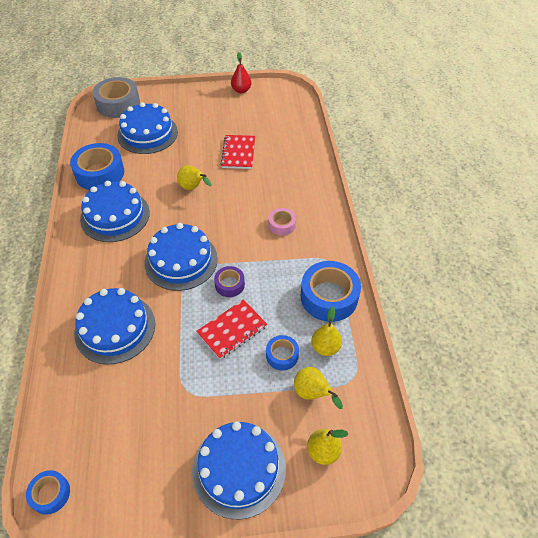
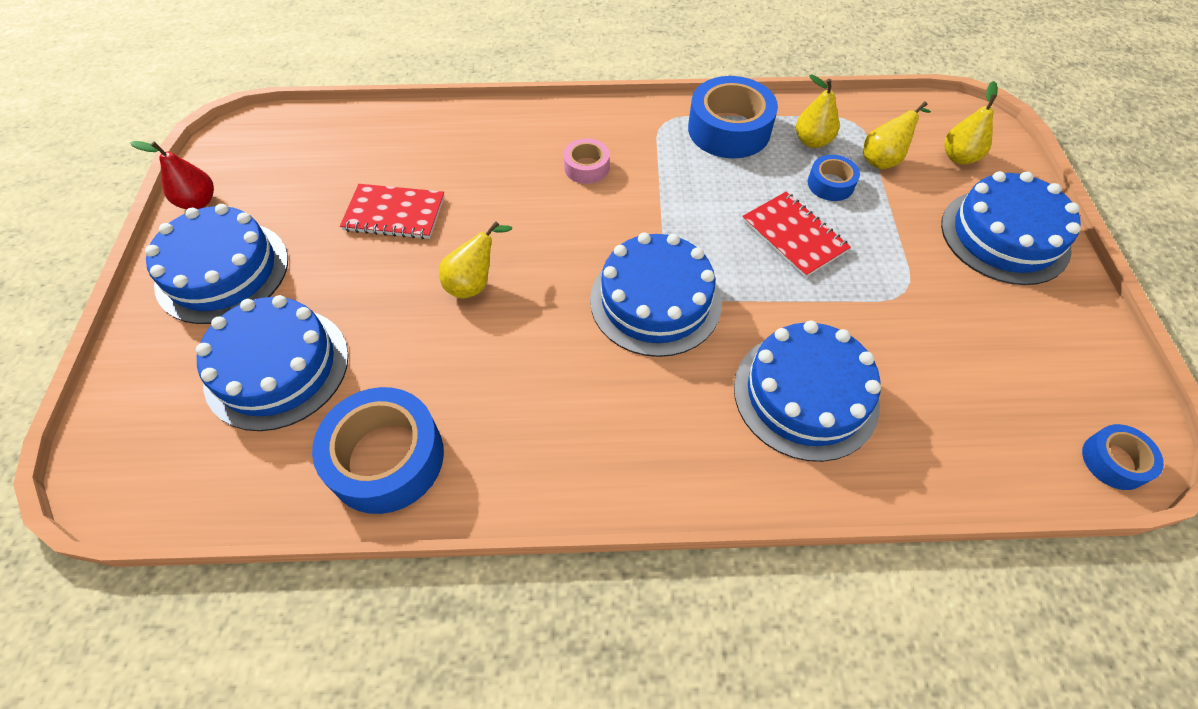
camera: 85 degrees left, 5 degrees up
blue cake [80,181,150,242] -> blue cake moved to [145,204,288,324]
grey tape [92,77,140,118] -> none
purple tape [214,266,245,297] -> none

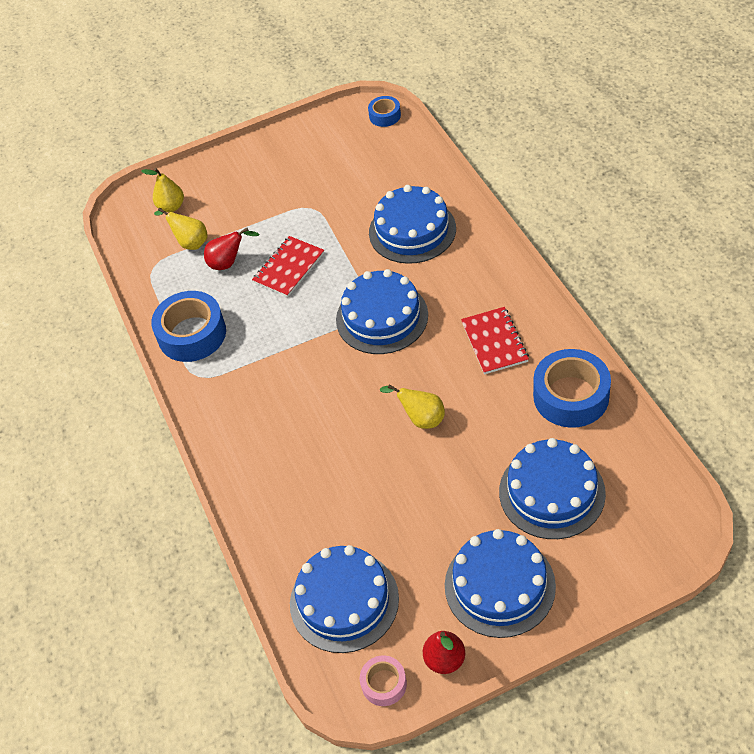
camera: 105 degrees left, 5 degrees down
red notebook [340,184,445,239] -> red notebook moved to [461,307,529,374]
pink tape [564,138,610,184] -> pink tape moved to [360,656,407,706]
yellow pear [796,74,839,148] -> none
blue tape [808,155,860,201] -> red pear [204,228,260,270]
blue cake [941,171,1081,285] -> blue cake moved to [290,545,399,653]

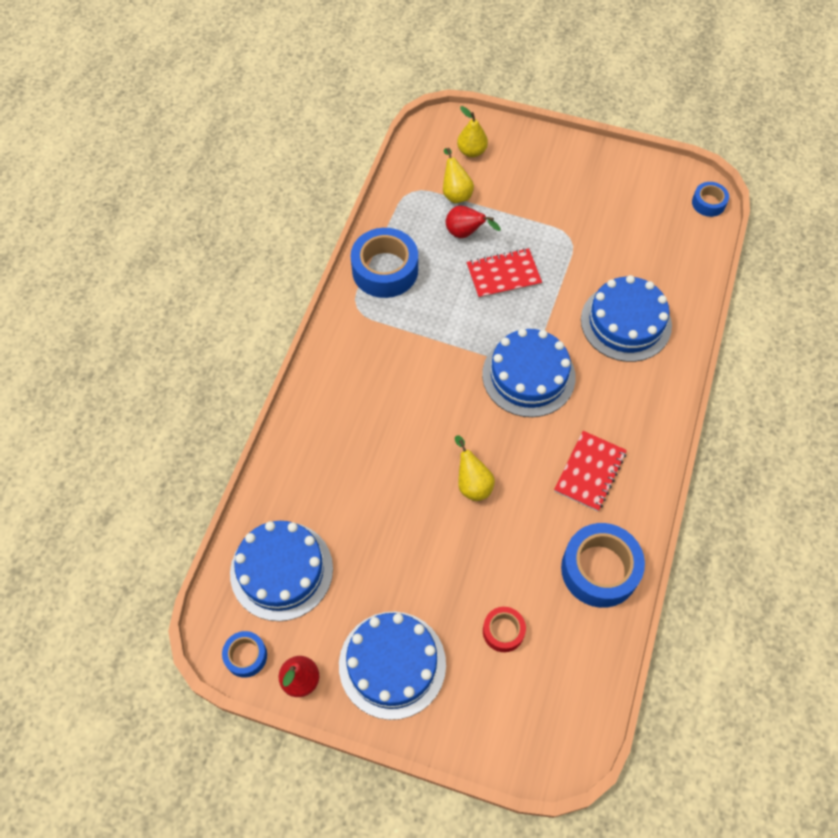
camera: 35 degrees right, 10 degrees up
pink tape [360,656,407,706] -> blue tape [222,631,267,678]
blue cake [499,438,606,539] -> red tape [483,607,526,652]

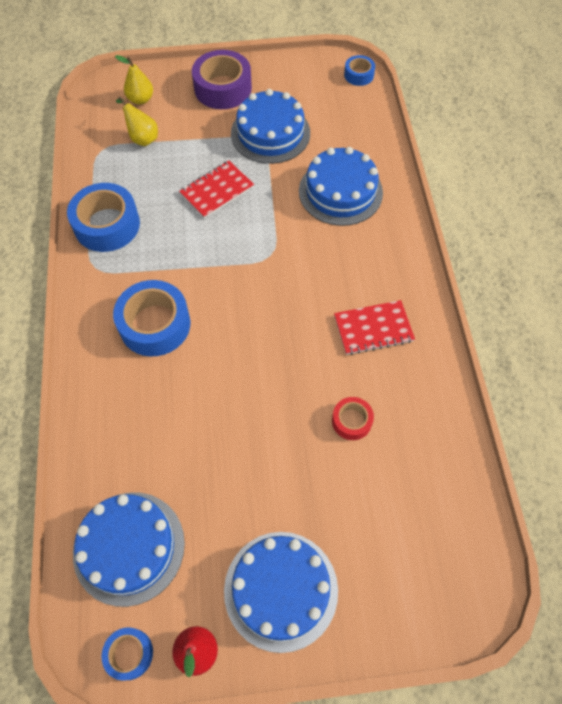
camera: 25 degrees left, 0 degrees up
red pear [446,206,501,238] -> none
yellow pear [455,435,495,501] -> none
blue cake [482,328,576,417] -> blue cake moved to [231,89,310,164]
red tape [483,607,526,652] -> red tape moved to [332,397,374,440]
red notebook [554,431,627,511] -> red notebook turned 75 degrees clockwise [334,300,415,355]
blue tape [561,523,645,608] -> blue tape moved to [113,280,190,357]
none -> purple tape [192,50,252,109]

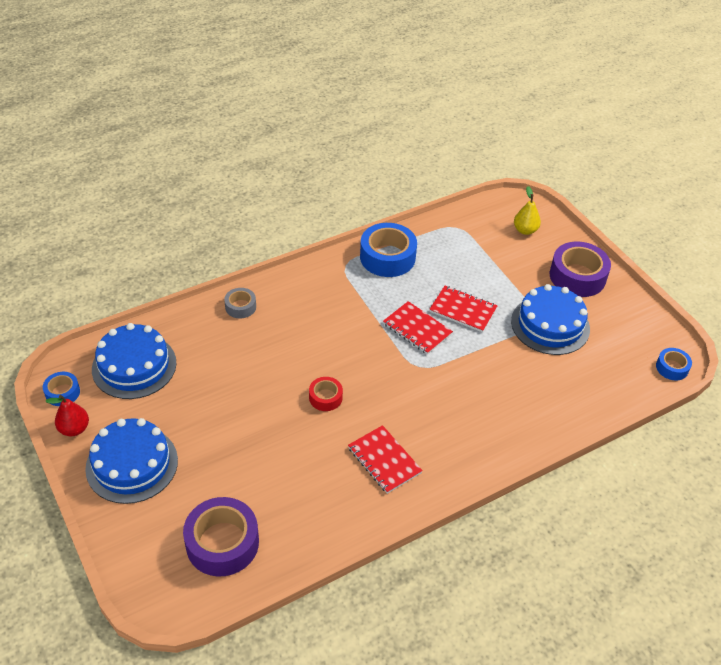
camera: 65 degrees right, 15 degrees down
blue tape [113,280,190,357] -> none
yellow pear [116,96,158,146] -> none
blue cake [299,147,383,226] -> none
red tape [332,397,374,440] -> red tape moved to [309,377,343,411]
none -> purple tape [183,497,259,577]
none -> grey tape [224,288,256,319]
none -> red notebook [383,301,453,355]

